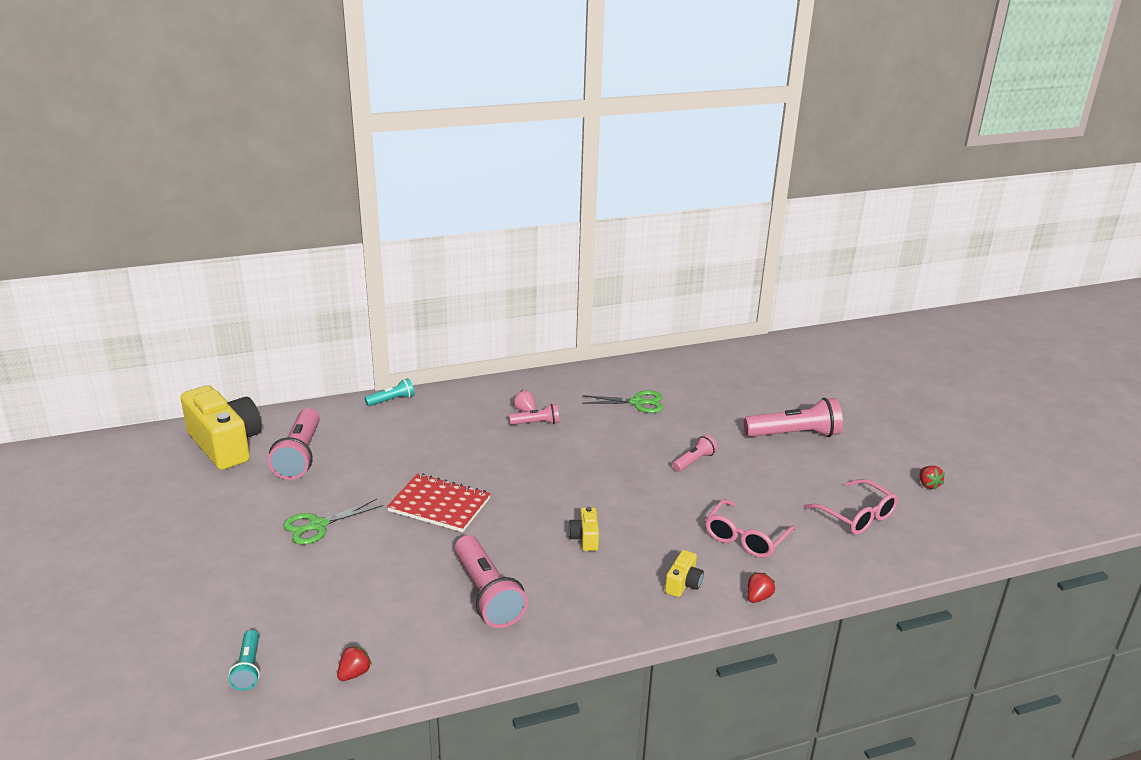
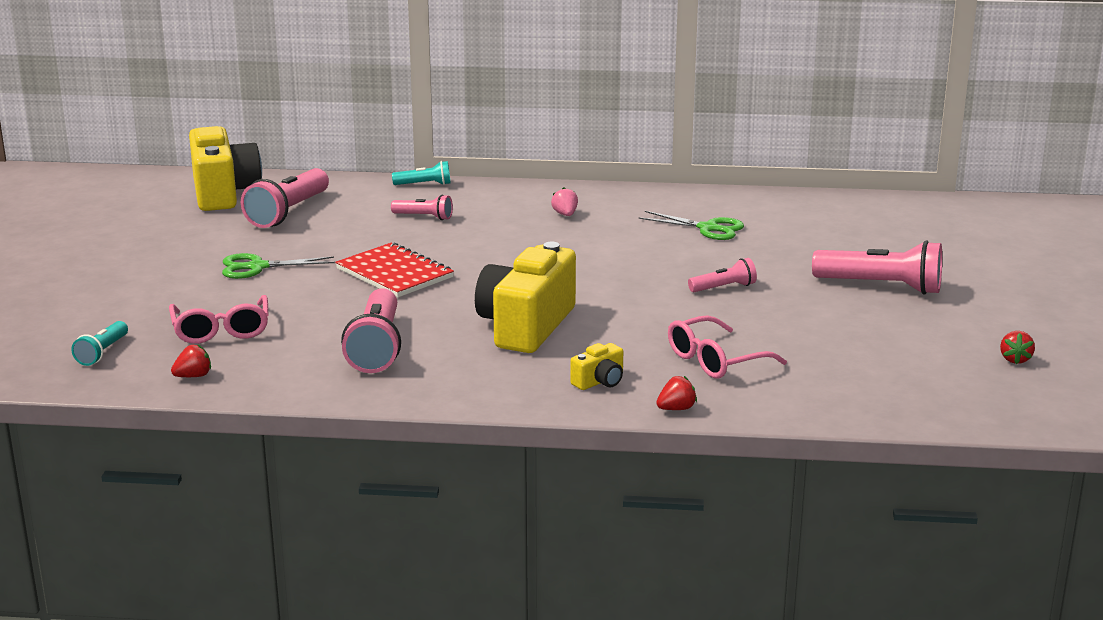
camera: 25 degrees right, 5 degrees down
pink flashlight [509,404,559,425] -> pink flashlight moved to [391,194,453,220]
yellow camera [568,506,599,551] -> yellow camera [475,242,576,353], size x2.31
pink glasses [803,479,898,535] -> pink glasses moved to [169,295,269,344]

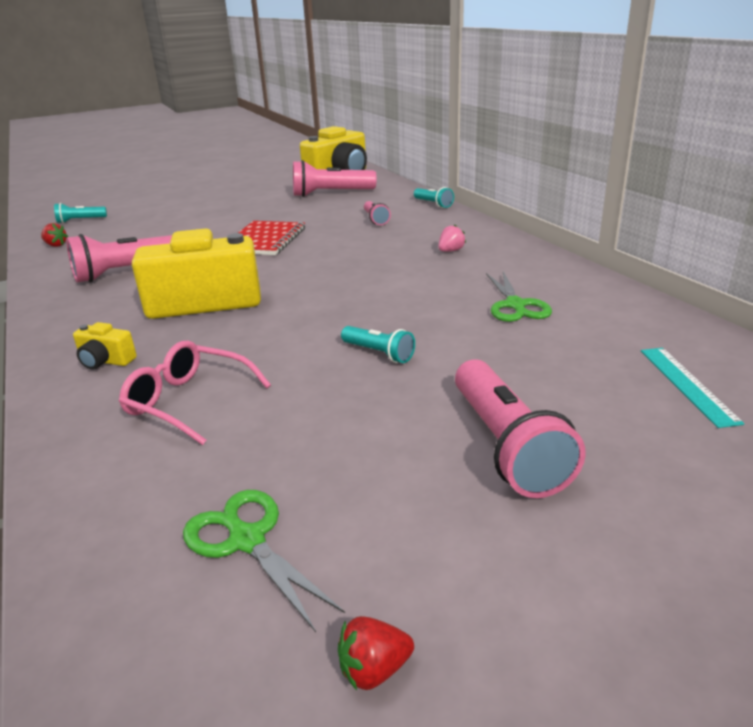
camera: 60 degrees right, 5 degrees up
pink glasses [169,295,269,344] -> none
green scissors [222,253,335,279] -> green scissors moved to [183,490,345,632]
red strawberry [656,376,697,410] -> none
pink flashlight [688,258,757,292] -> turquoise flashlight [341,326,415,363]
none -> turquoise ruler [641,348,744,428]

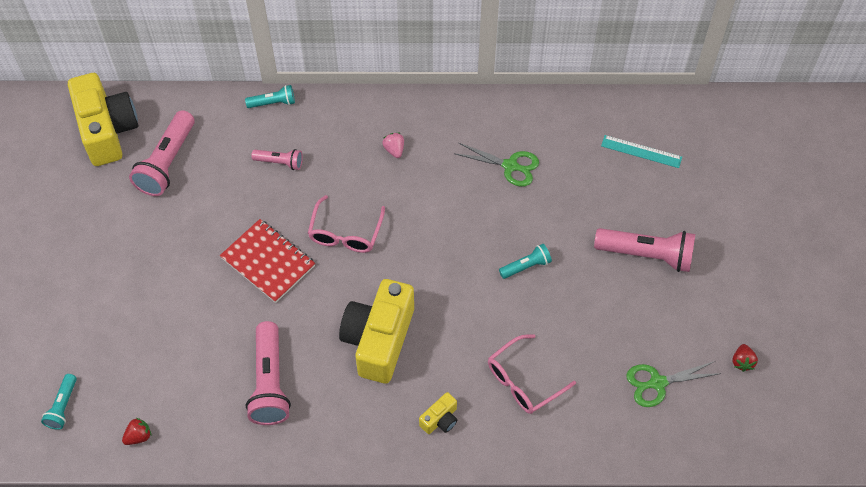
camera: 65 degrees left, 30 degrees up
none -> pink glasses [308,195,385,253]

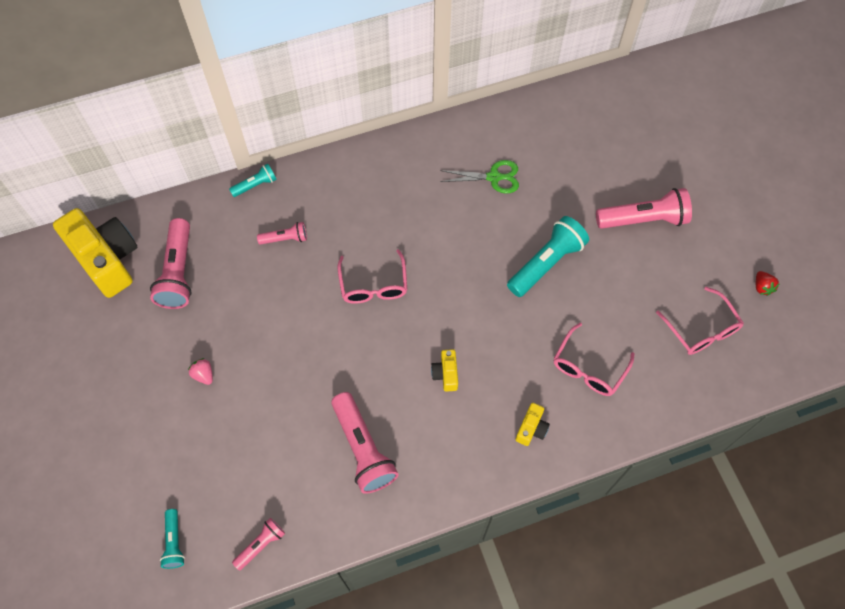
camera: 20 degrees left, 5 degrees up
red strawberry [122,418,152,445] -> pink flashlight [232,518,285,571]
red notebook [220,219,315,303] -> none
yellow camera [339,279,414,384] -> yellow camera [431,349,458,392], size x0.43
pink strawberry [382,133,404,158] -> pink strawberry moved to [188,358,213,385]
turquoise flashlight [499,244,552,279] -> turquoise flashlight [507,216,589,297], size x1.88
turquoise ruler [601,135,682,168] -> none
green scissors [626,361,721,407] -> pink glasses [656,287,744,355]

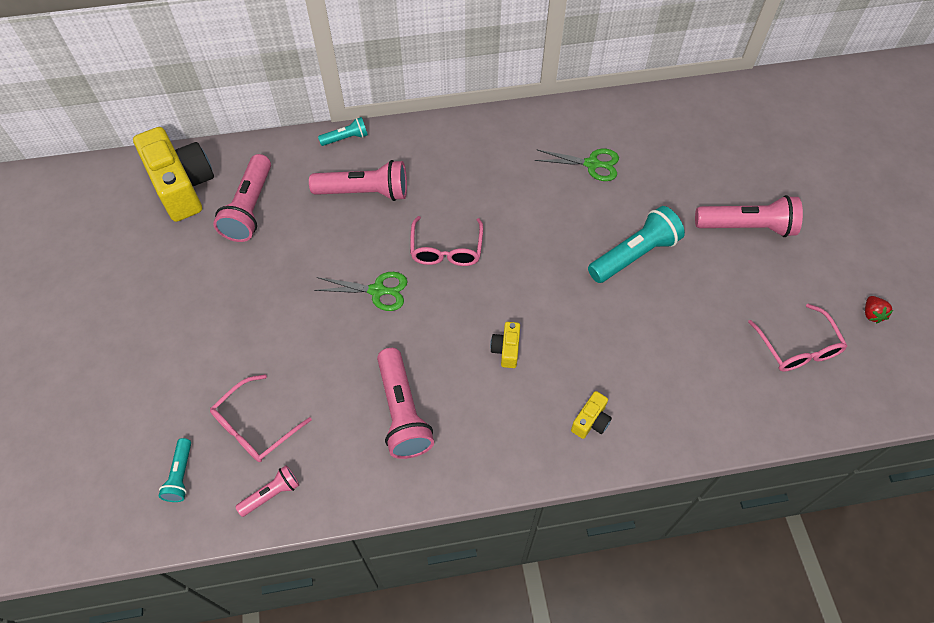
camera: 10 degrees right, 5 degrees down
pink strawberry [188,358,213,385] -> none
pink flashlight [257,222,307,245] -> pink flashlight [309,160,407,201], size x1.88
pink glasses [554,322,634,396] -> pink glasses moved to [210,374,312,462]
none -> green scissors [314,272,408,311]

